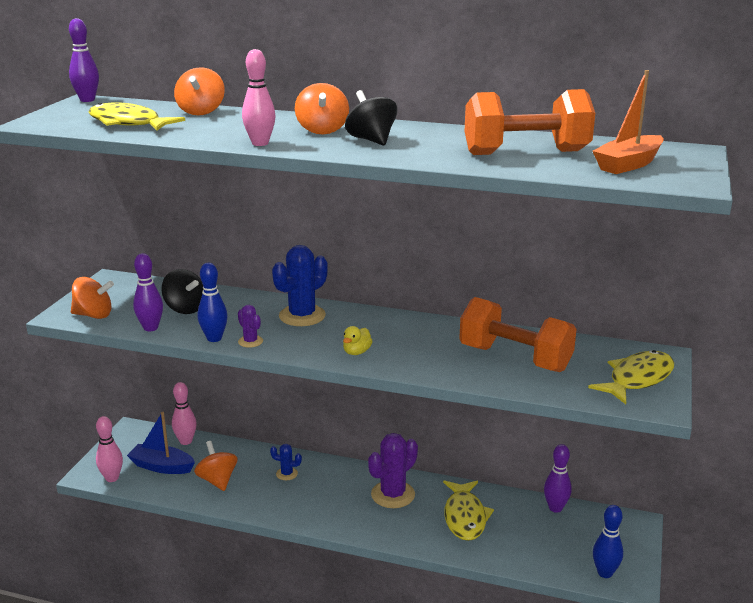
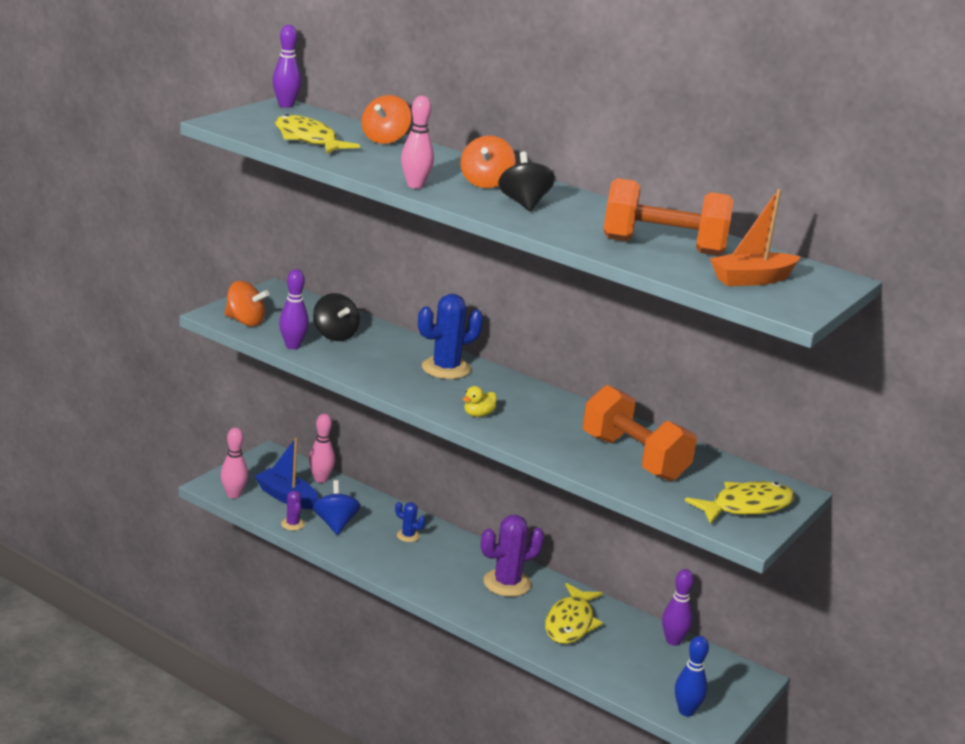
camera: 15 degrees right, 0 degrees up
orange spinning top [194,441,237,491] -> blue spinning top [313,480,361,535]
blue bowling pin [198,263,228,342] -> none
purple cactus [238,305,263,348] -> purple cactus moved to [281,491,305,530]

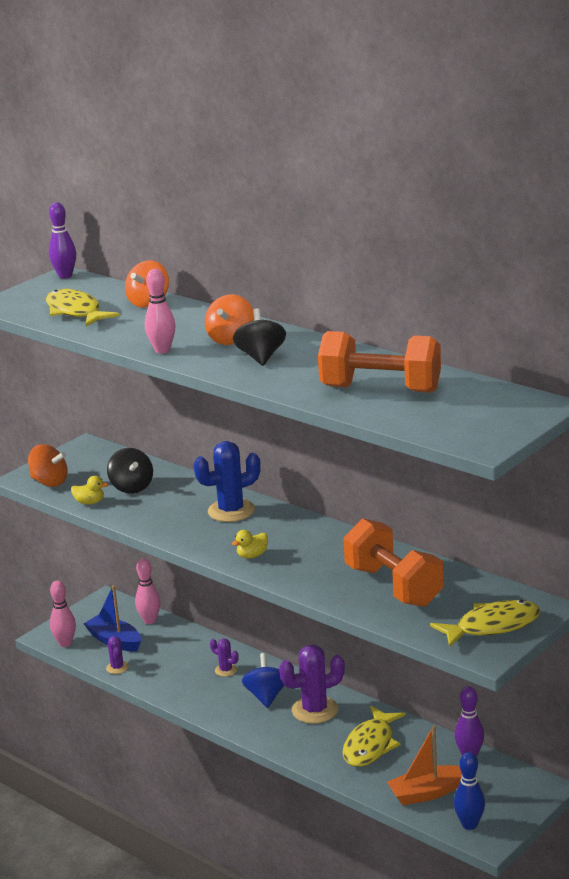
camera: 10 degrees right, 0 degrees up
purple bowling pin [279,269,309,349] -> yellow duck [71,476,108,505]
blue spinning top [313,480,361,535] -> blue spinning top moved to [242,653,285,708]
blue cactus [395,502,425,542] -> purple cactus [210,638,238,677]
orange boat [710,189,801,286] -> orange boat moved to [387,725,462,805]

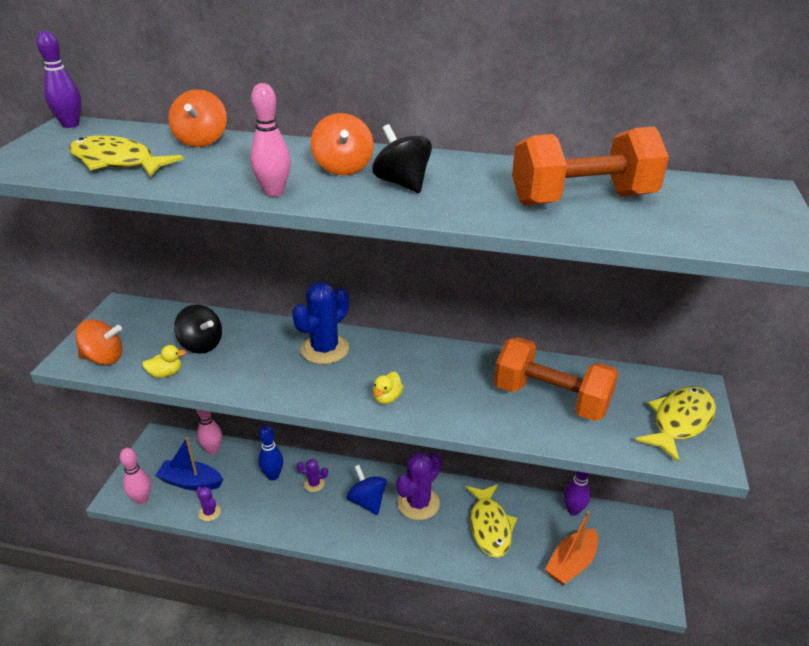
camera: 30 degrees left, 10 degrees up
blue bowling pin [454,752,485,830] -> blue bowling pin moved to [258,425,283,480]

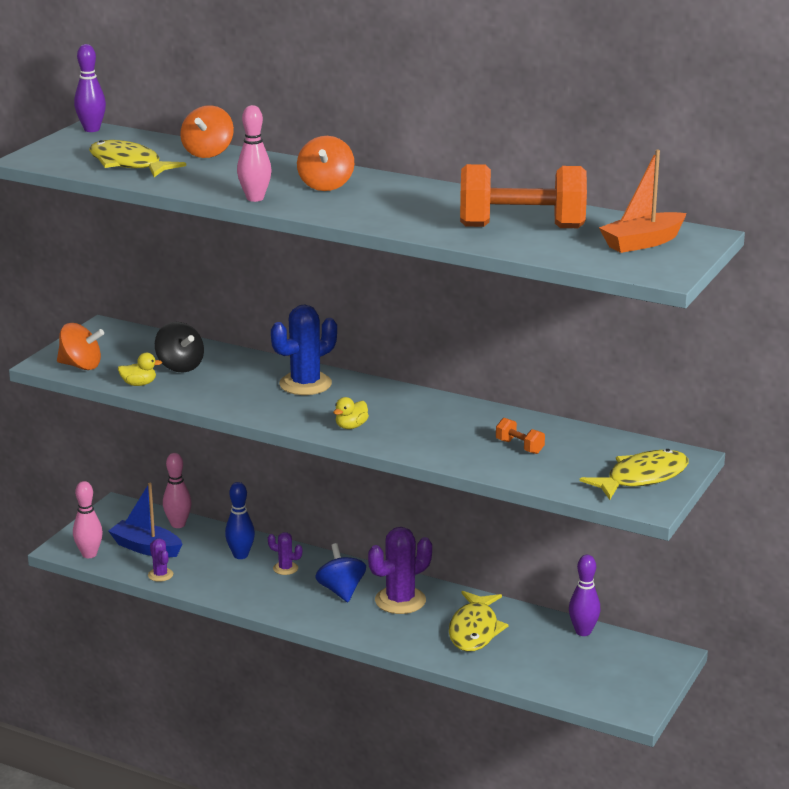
camera: 15 degrees right, 10 degrees down
black spinning top [372,124,432,193] -> none
orange dumbbell [494,337,619,421] -> orange dumbbell [496,418,545,454], size x0.41
orange boat [545,511,598,585] -> orange boat moved to [599,150,686,253]

